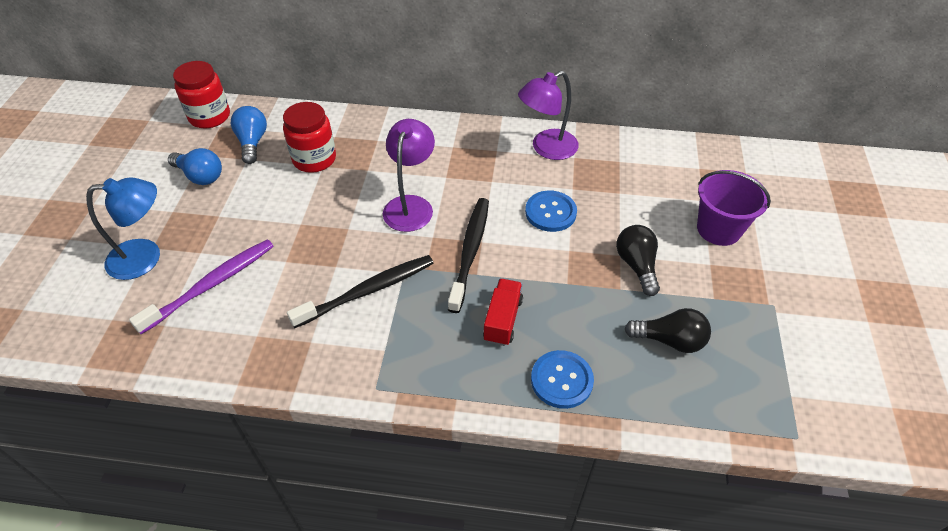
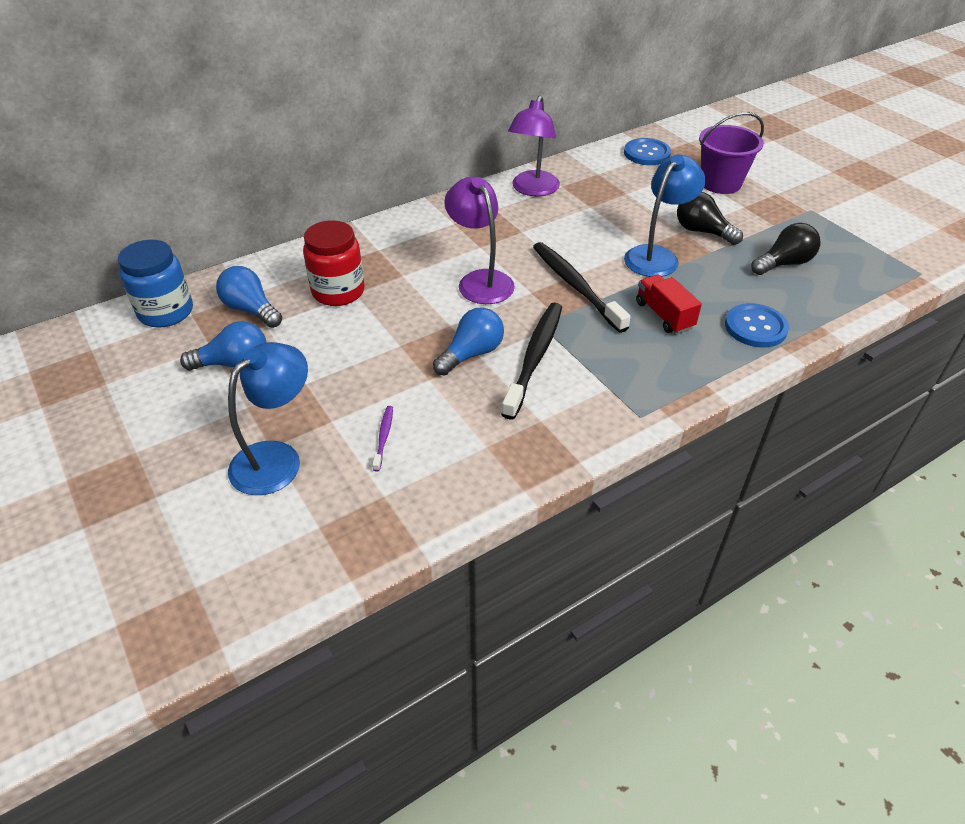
camera: 40 degrees left, 5 degrees down
purple toothbrush [129,239,274,334] -> purple toothbrush [372,406,393,472], size x0.45
red jar [173,61,230,129] -> blue jar [118,240,193,328]
blue button [525,190,577,232] -> blue button moved to [624,138,671,165]
none -> blue light bulb [433,307,504,376]
none -> blue lamp [624,154,706,277]

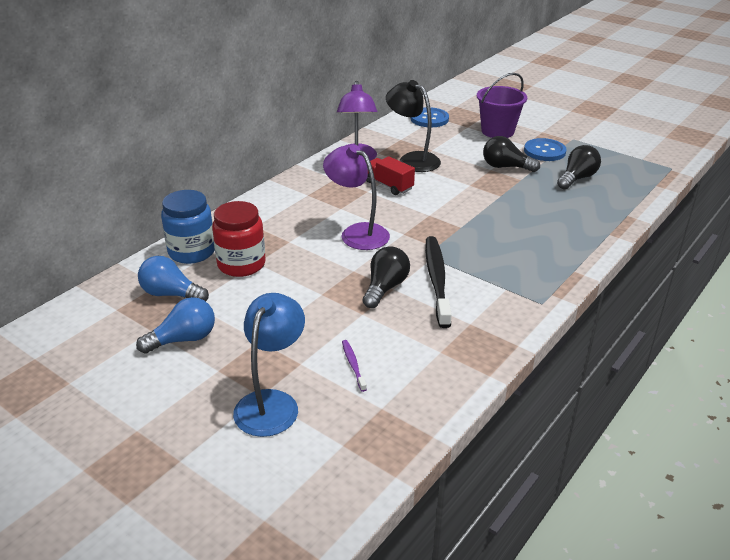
camera: 20 degrees left, 10 degrees down
blue jar [118,240,193,328] -> blue jar moved to [161,190,215,264]
blue light bulb [433,307,504,376] -> black light bulb [363,246,410,308]
black toothbrush [533,242,631,333] -> none
blue lamp [624,154,706,277] -> none
red truck [636,274,702,334] -> red truck moved to [366,156,415,195]
blue button [725,303,789,347] -> blue button moved to [524,138,567,161]
none -> black lamp [386,80,441,172]

